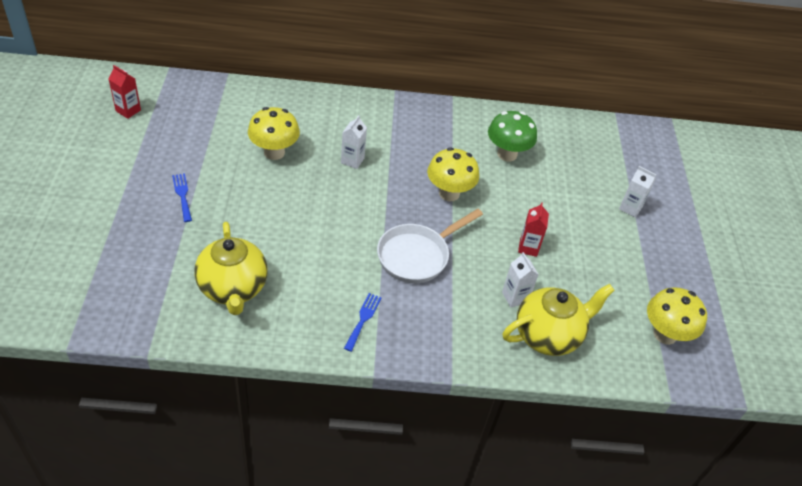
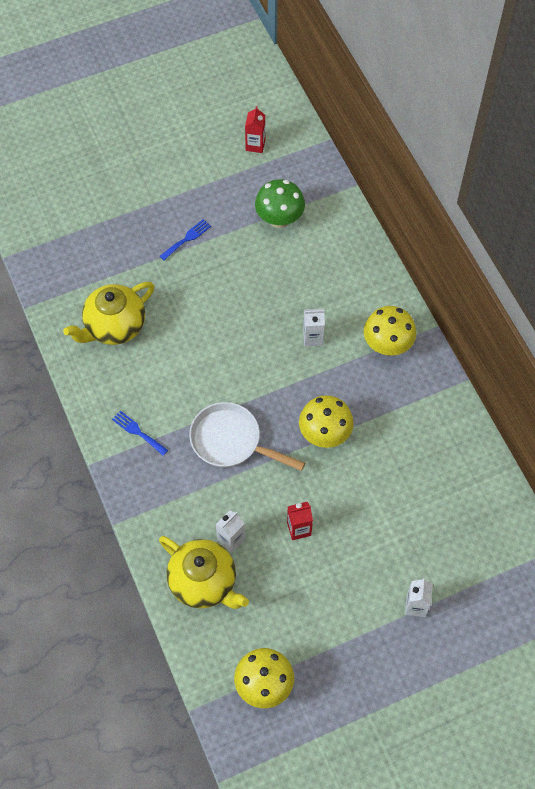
camera: 70 degrees right, 15 degrees up
yellow mushroom [248,107,300,160] -> yellow mushroom moved to [364,306,416,356]
blue fork [344,293,382,352] -> blue fork turned 135 degrees counterclockwise [112,411,168,456]
green mushroom [488,111,537,162] -> green mushroom moved to [255,179,305,228]

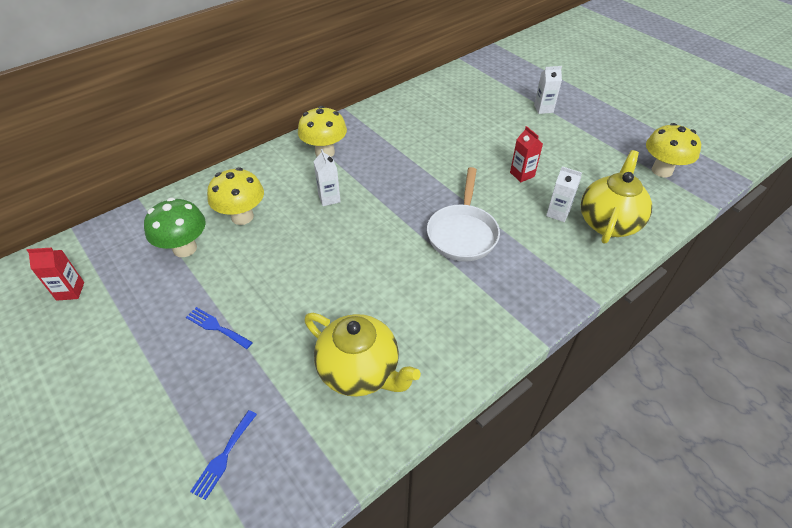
camera: 105 degrees left, 15 degrees down
blue fork [112,411,168,456] -> blue fork moved to [190,410,257,500]
yellow mushroom [299,395,354,448] -> yellow mushroom moved to [207,167,264,225]

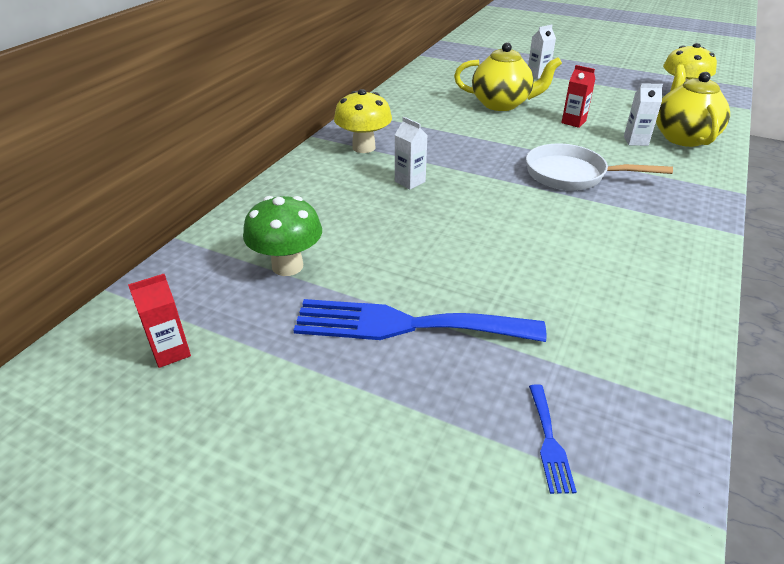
camera: 25 degrees left, 10 degrees down
blue fork [186,307,253,349] -> blue fork [294,299,547,342], size x2.35
yellow mushroom [207,167,264,225] -> none
yellow teapot [304,313,421,397] -> yellow teapot moved to [454,42,562,111]
white pan [427,167,500,262] -> white pan turned 120 degrees clockwise [526,144,673,190]

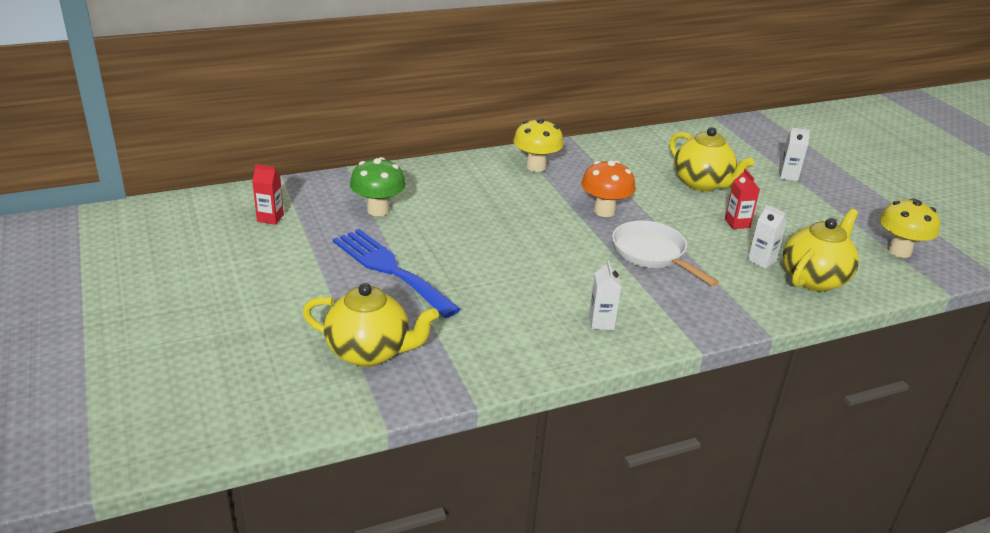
camera: 40 degrees right, 5 degrees down
white carton [395,117,427,190] -> white carton moved to [589,260,621,330]
blue fork [529,384,577,494] -> yellow teapot [303,283,439,367]
none -> orange mushroom [581,160,636,217]

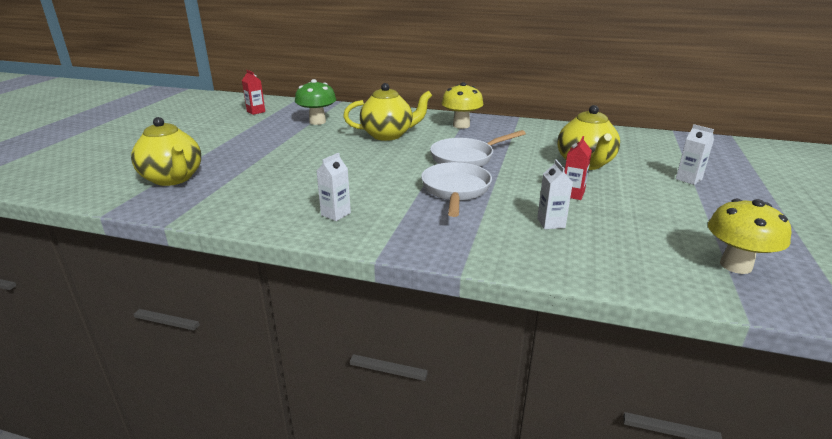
camera: 40 degrees right, 5 degrees down
blue fork [333,229,461,318] -> none
orange mushroom [581,160,636,217] -> white pan [430,130,526,167]
yellow teapot [783,209,859,292] -> yellow teapot moved to [343,83,432,141]

